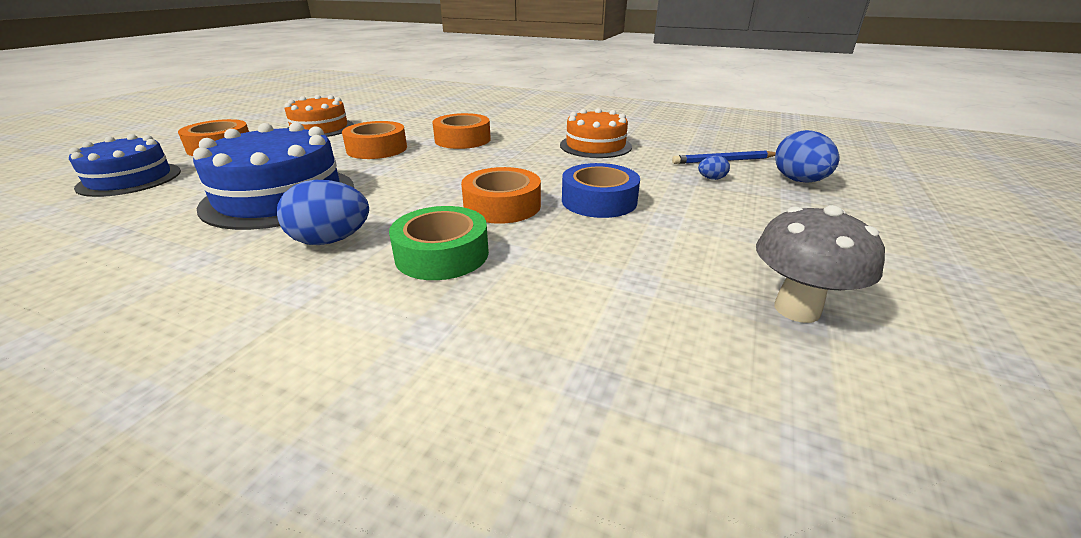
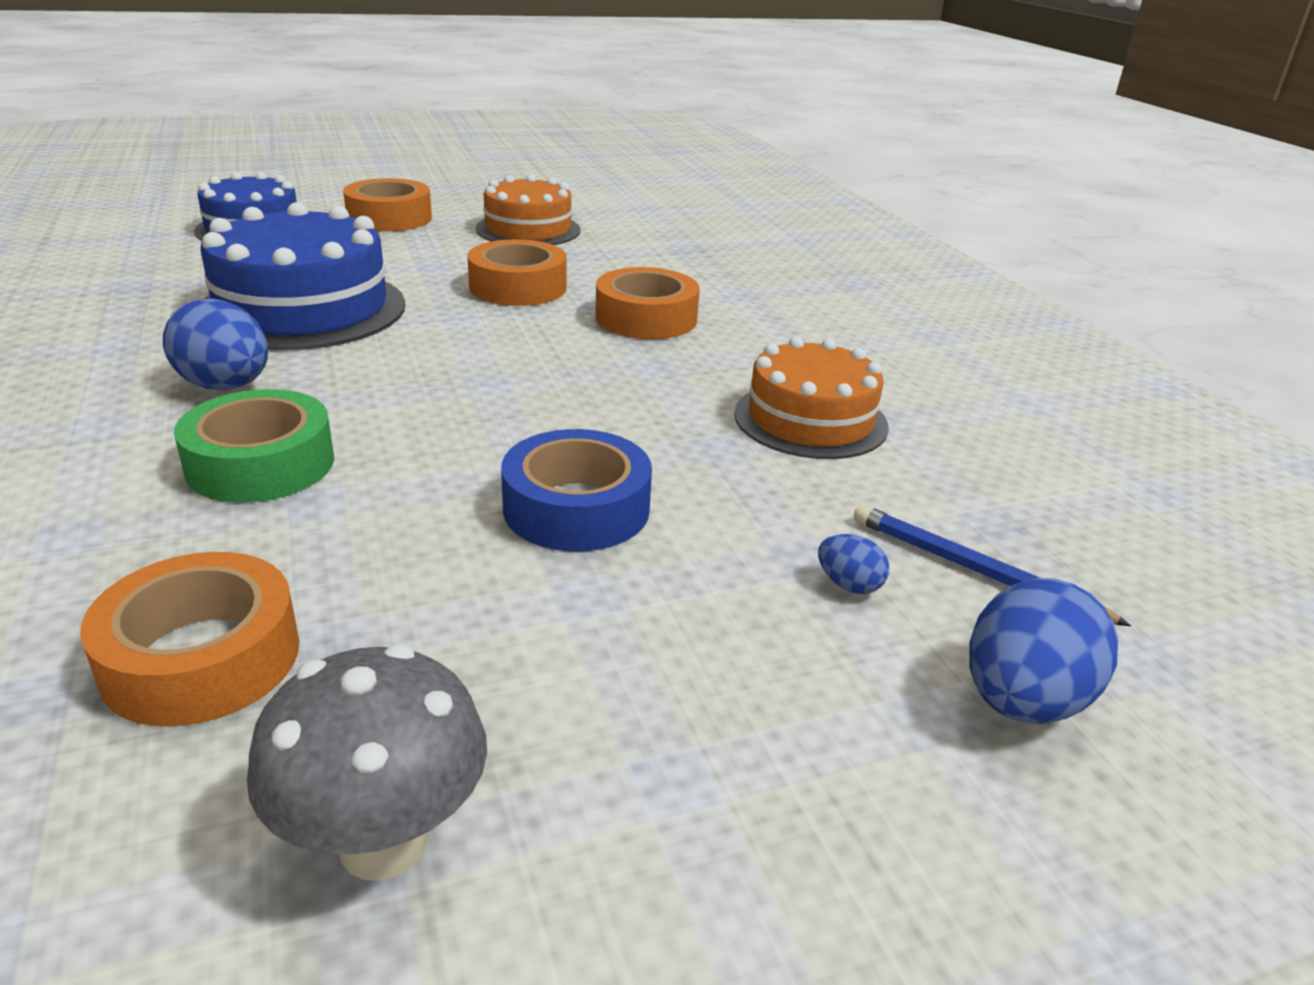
camera: 45 degrees right, 0 degrees up
orange tape [461,167,541,224] -> orange tape moved to [80,552,299,726]

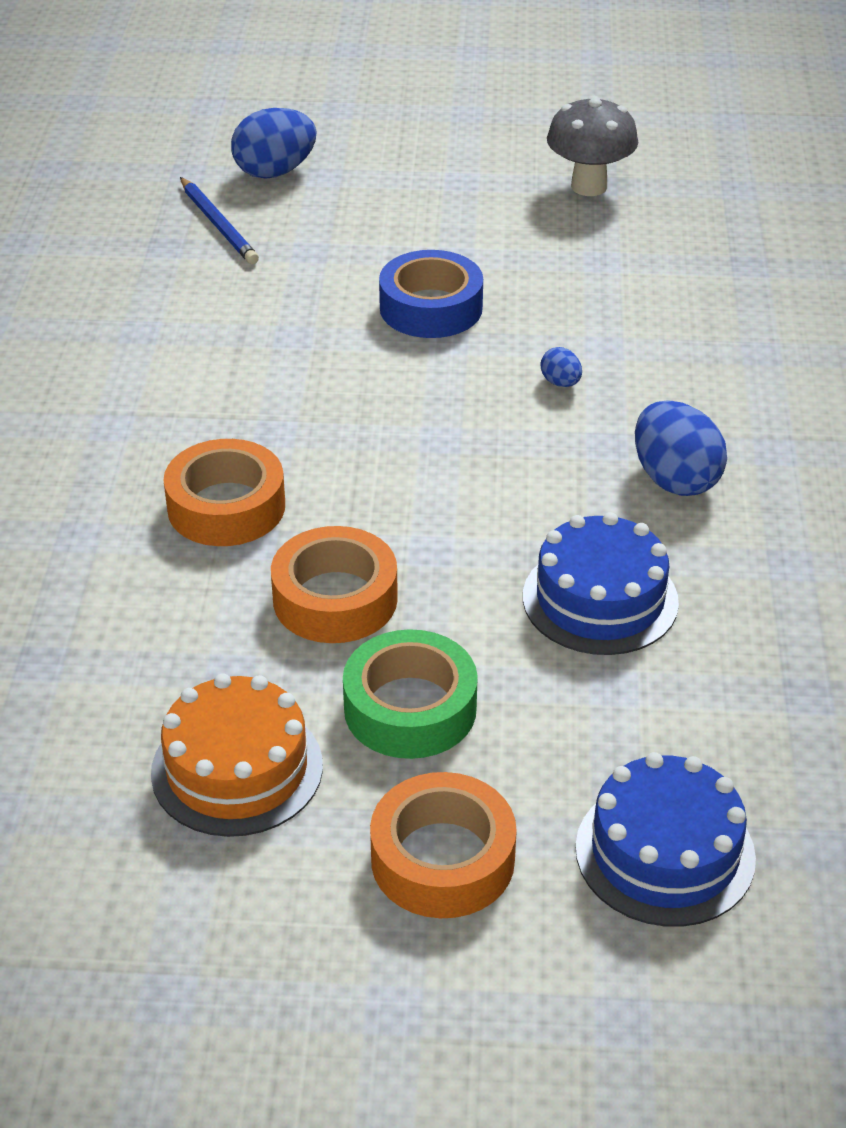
camera: 155 degrees left, 10 degrees up
orange tape [80,552,299,726] -> none
green tape [174,389,334,503] -> green tape moved to [343,629,478,759]
blue cake [201,202,405,351] -> blue cake [523,512,679,655], size x0.65
orange cake [734,337,889,459] -> none
blue egg [818,534,889,594] -> blue egg moved to [541,347,582,387]

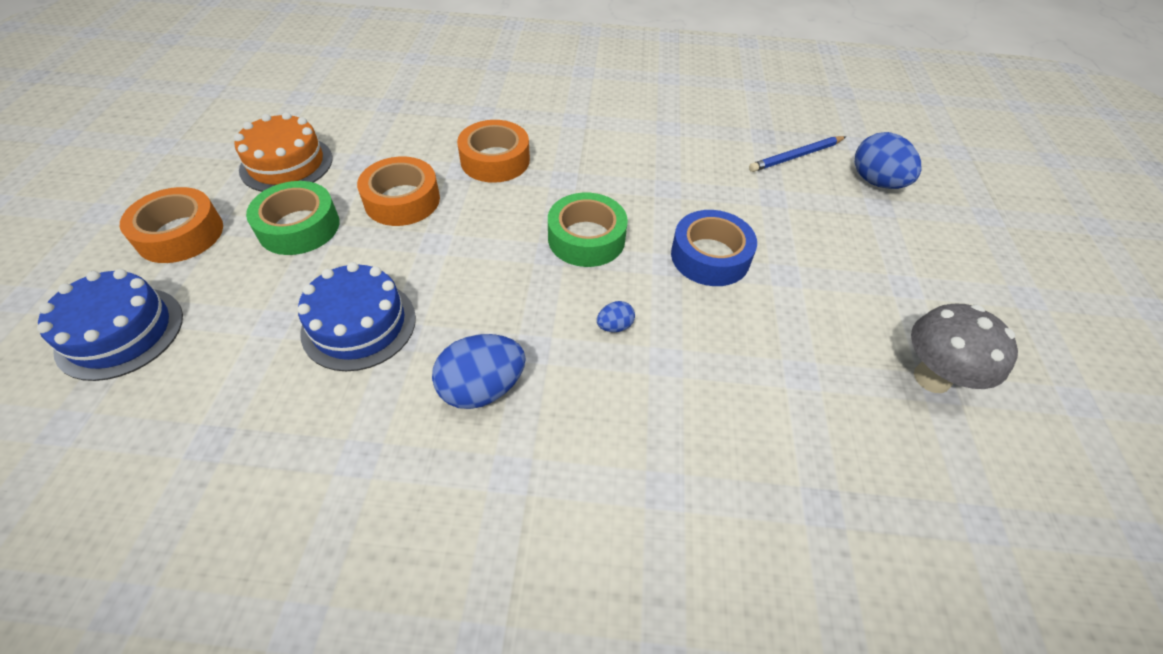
camera: 90 degrees right, 10 degrees up
none -> green tape [548,193,628,267]

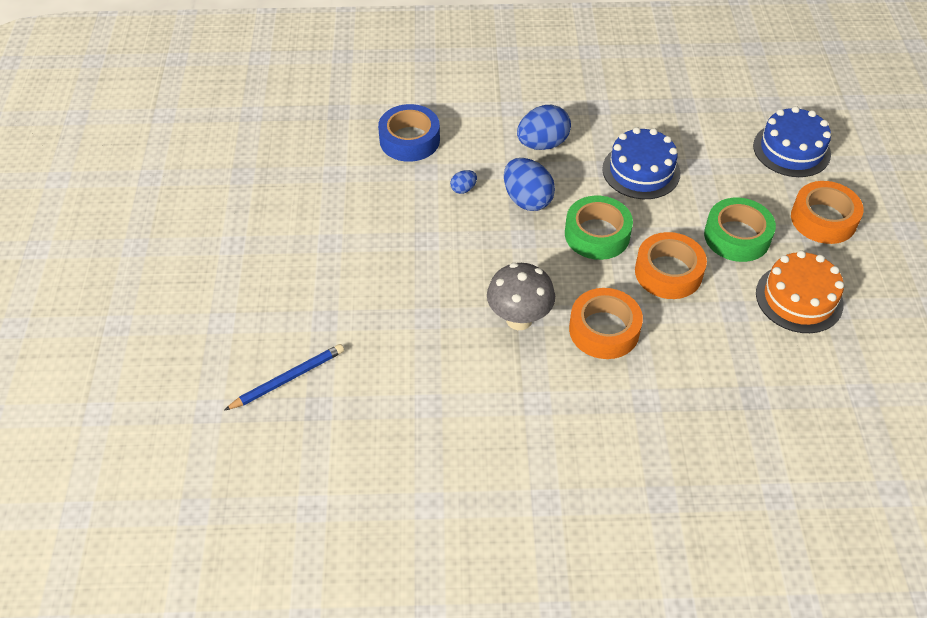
camera: 175 degrees right, 0 degrees up
green tape [548,193,628,267] -> green tape moved to [565,196,633,260]
blue tape [671,210,757,286] -> blue tape moved to [378,104,440,162]
blue egg [855,132,922,189] -> blue egg moved to [504,158,555,211]
grey mushroom [911,304,1018,393] -> grey mushroom moved to [487,263,555,330]

